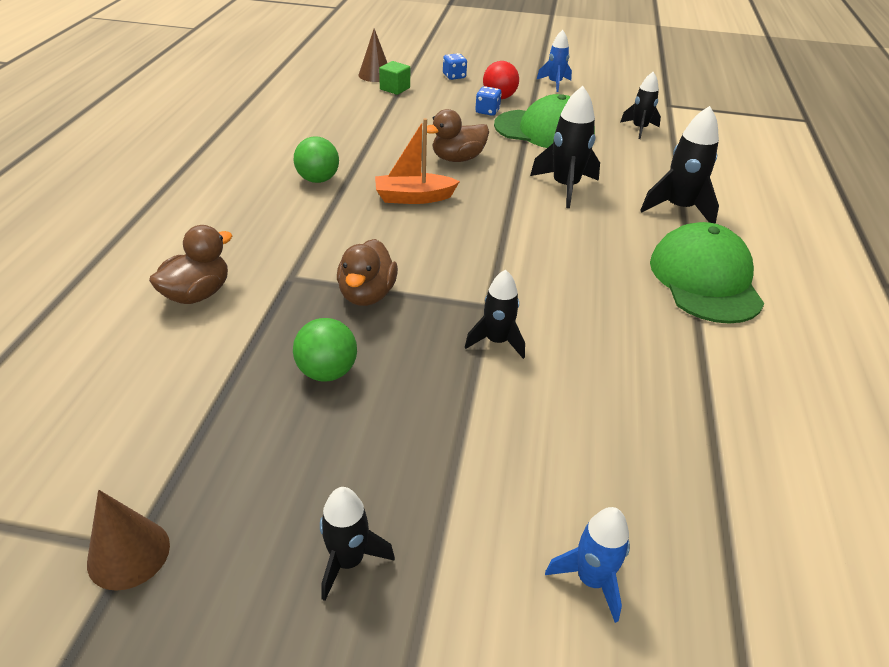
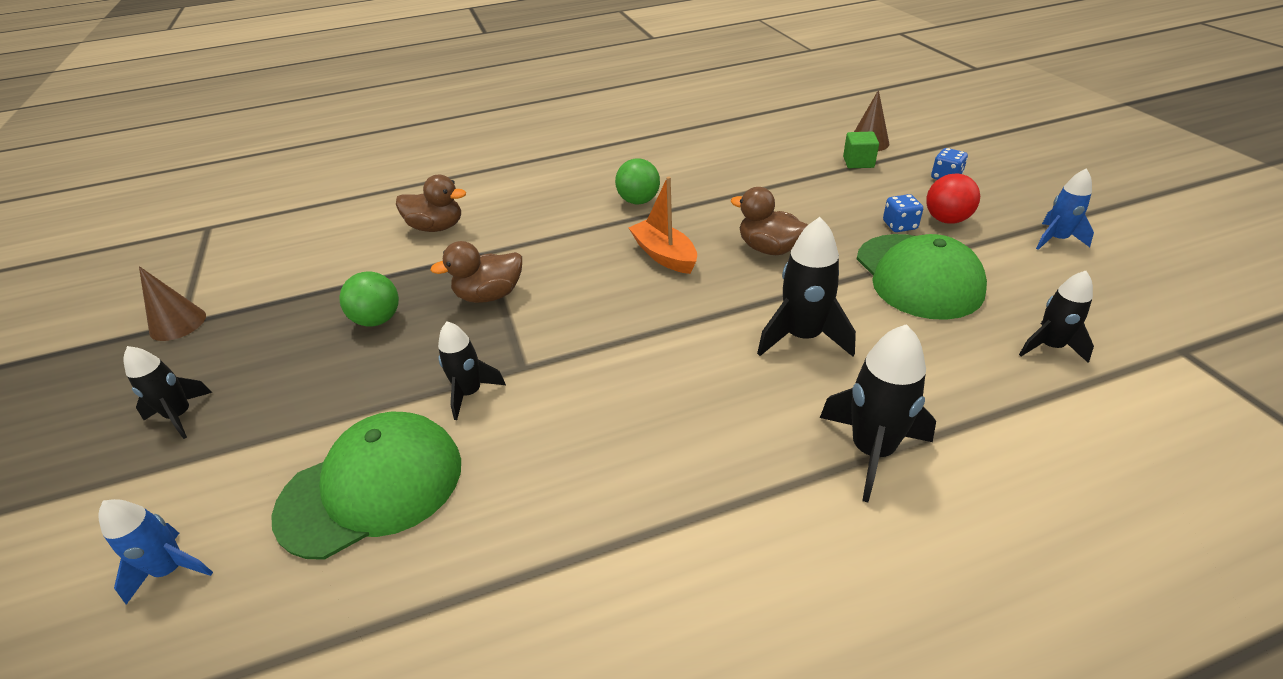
camera: 65 degrees right, 0 degrees up
green cap [650,222,764,324] -> green cap moved to [271,411,461,560]

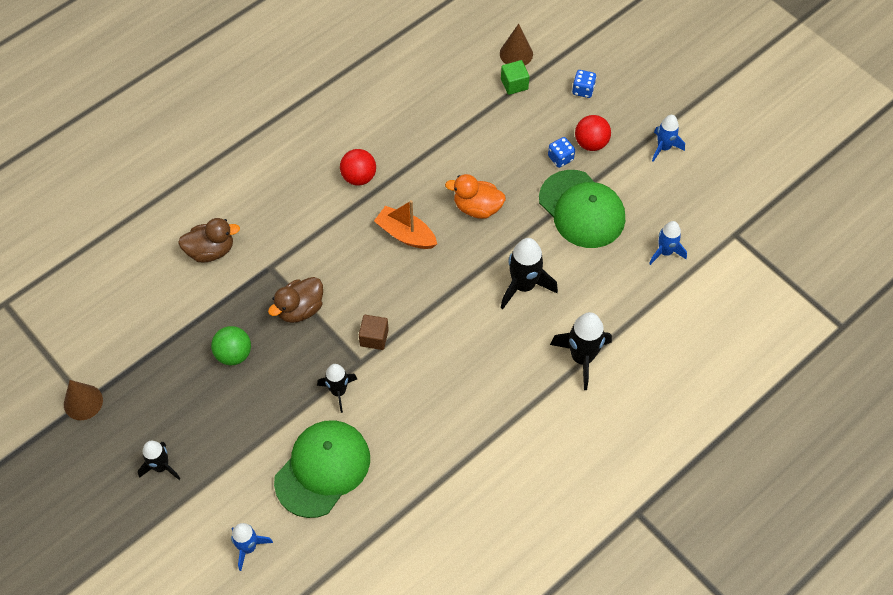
camera: 25 degrees left, 20 degrees up
green ball [615,158,660,204] -> red ball [340,149,376,186]
brown duck [730,187,808,255] -> orange duck [445,174,506,219]
black rocket [1019,271,1094,363] -> blue rocket [649,221,687,265]
none -> brown cube [359,315,389,350]

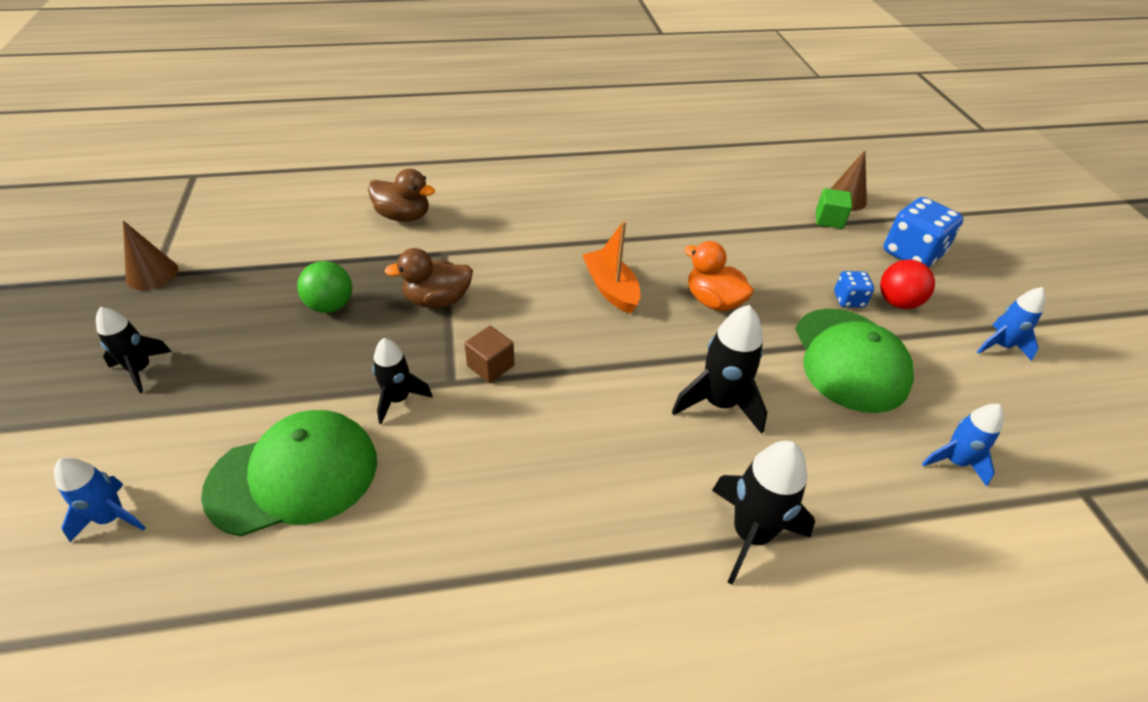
camera: 30 degrees right, 15 degrees down
red ball [340,149,376,186] -> none
blue dice [572,70,596,98] -> blue dice [884,197,964,267], size x1.91

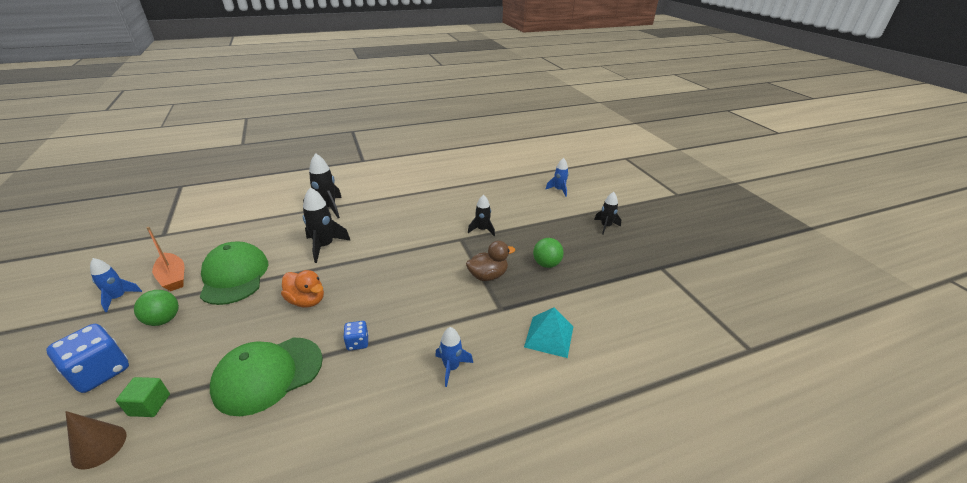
camera: 170 degrees right, 10 degrees down
brown cone [123,220,179,290] -> none
green cap [201,410,377,536] -> green cap moved to [210,338,323,416]
brown duck [368,169,435,222] -> turquoise pyramid [524,307,573,358]
brown cube [464,326,514,383] -> none
orange boat [582,221,640,314] -> orange boat moved to [146,227,184,291]
blue dice [834,271,874,308] -> blue dice moved to [343,321,369,350]
red ball [880,260,935,309] -> green ball [134,290,179,326]
blue rocket [922,404,1004,487] -> blue rocket moved to [435,327,473,387]

